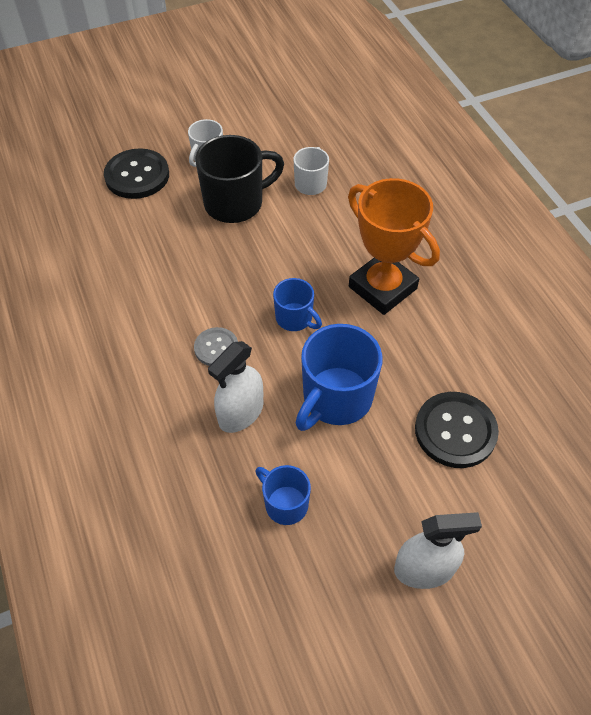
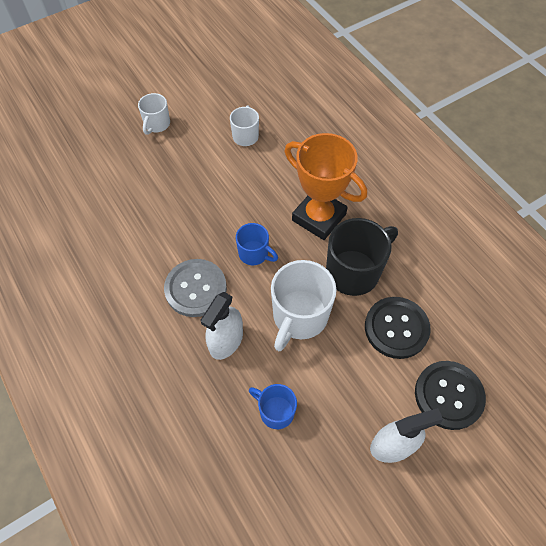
camera: 10 degrees left, 5 degrees up
black button [104,148,169,199] -> black button moved to [415,361,486,430]
grey button [194,327,238,366] -> grey button [164,259,227,317], size x1.71
black mug [195,135,284,223] -> black mug moved to [326,218,398,296]
blue mug [296,324,383,431] -> white mug [271,260,337,351]

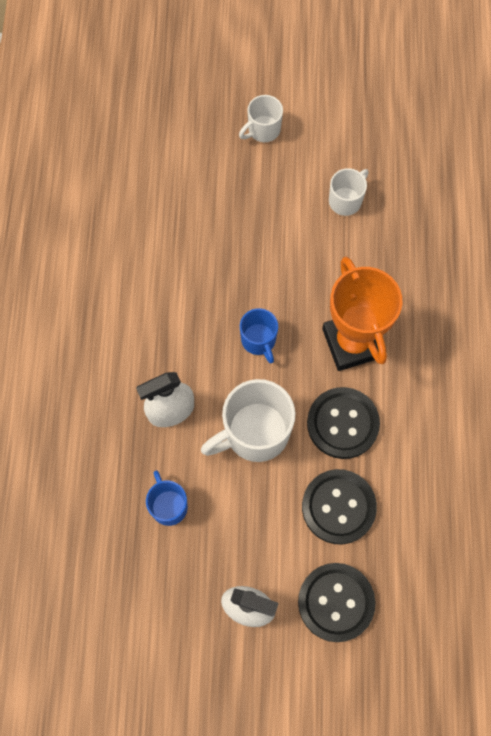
camera: 35 degrees right, 10 degrees up
grey button [164,259,227,317] -> none
black mug [326,218,398,296] -> black button [307,387,380,459]

